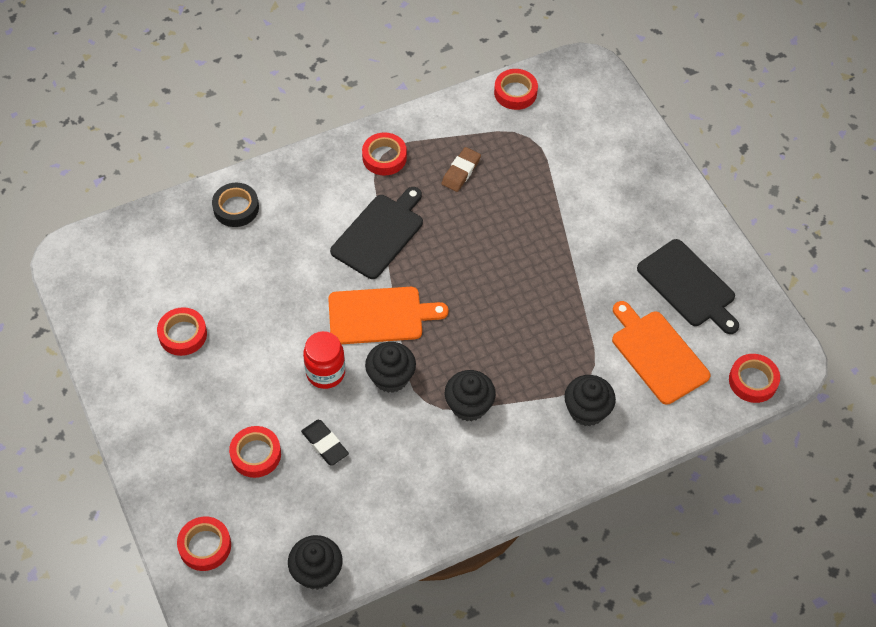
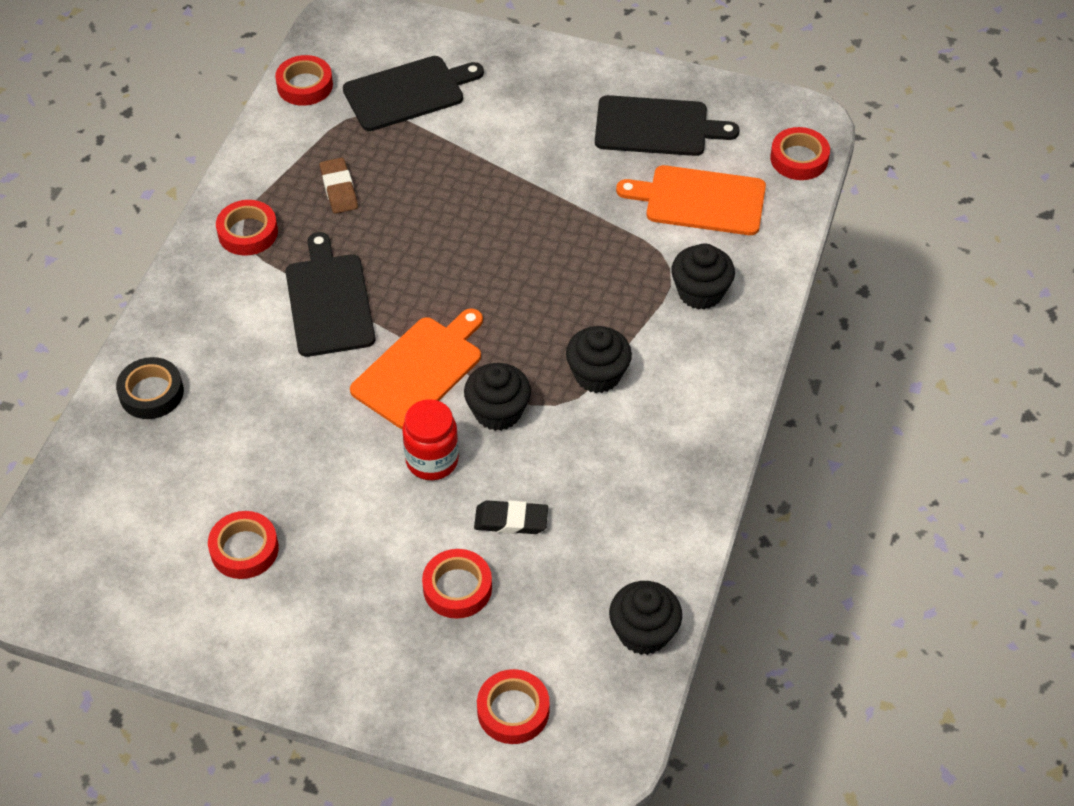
camera: 45 degrees left, 5 degrees down
none -> black cutting board [343,56,484,131]

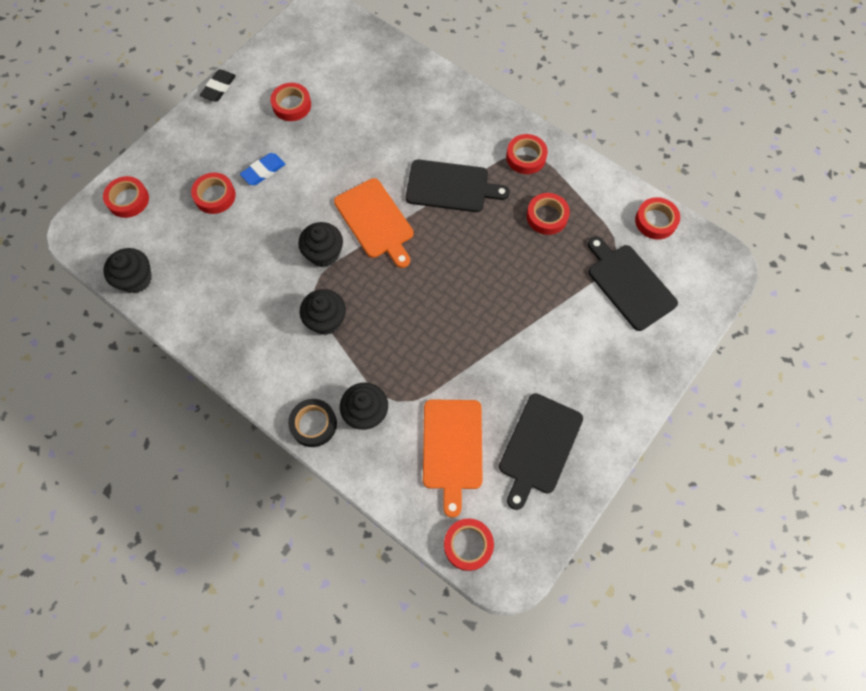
camera: 110 degrees right, 15 degrees up
black tape [116,357,184,419] -> black tape moved to [288,399,337,447]
brown eraser [320,158,358,214] -> red tape [527,193,570,235]
black cutting board [343,56,484,131] -> black cutting board turned 150 degrees clockwise [588,236,678,331]
red jar [402,399,459,480] -> none
black eraser [474,500,548,534] -> black eraser moved to [200,69,236,102]
orange cutting board [616,165,766,235] -> orange cutting board turned 150 degrees clockwise [423,400,483,518]
none -> blue eraser [240,153,285,185]

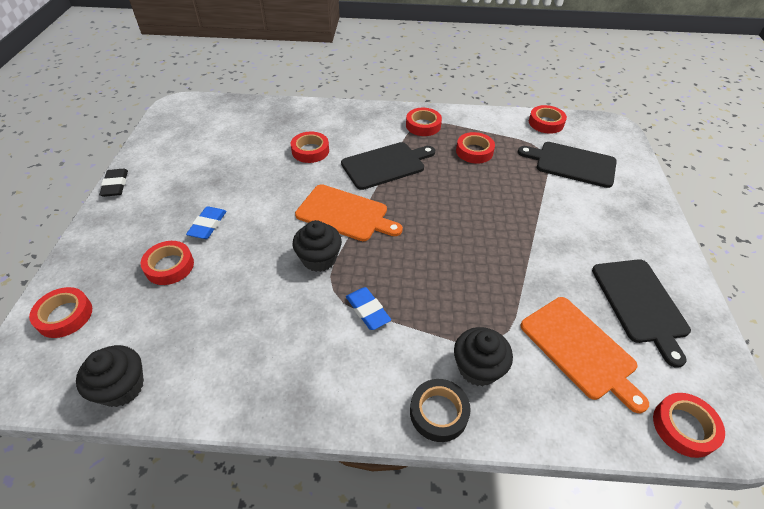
camera: 35 degrees left, 20 degrees down
red tape [270,83,311,121] -> red tape moved to [291,132,329,163]
black cupcake [300,289,346,335] -> blue eraser [346,287,391,330]

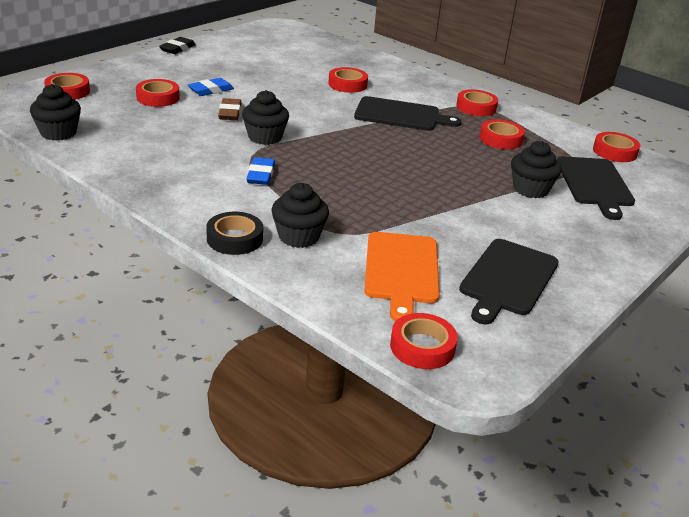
camera: 35 degrees right, 15 degrees down
orange cutting board [295,184,403,241] -> none
black cutting board [518,142,617,188] -> black cutting board turned 150 degrees counterclockwise [557,156,635,220]
none -> brown eraser [218,98,241,120]
none -> black cupcake [511,141,561,198]

